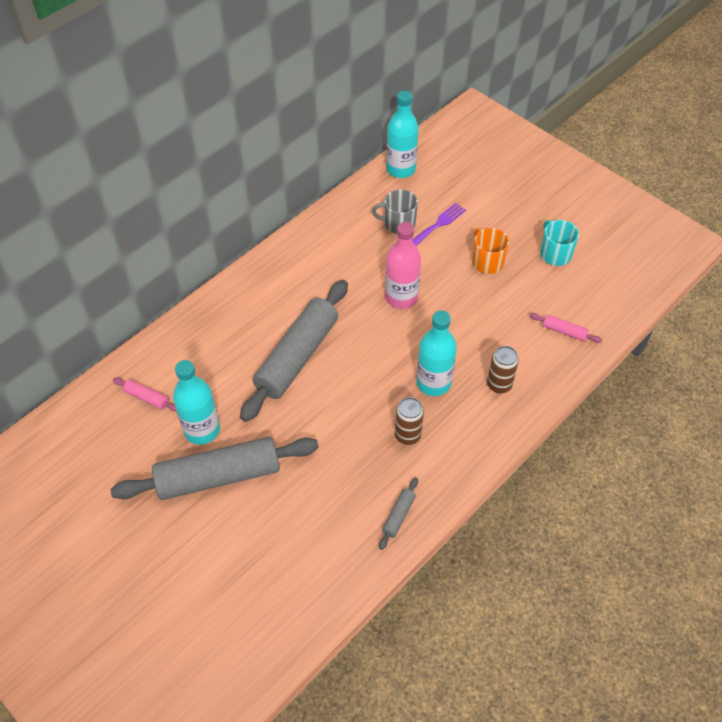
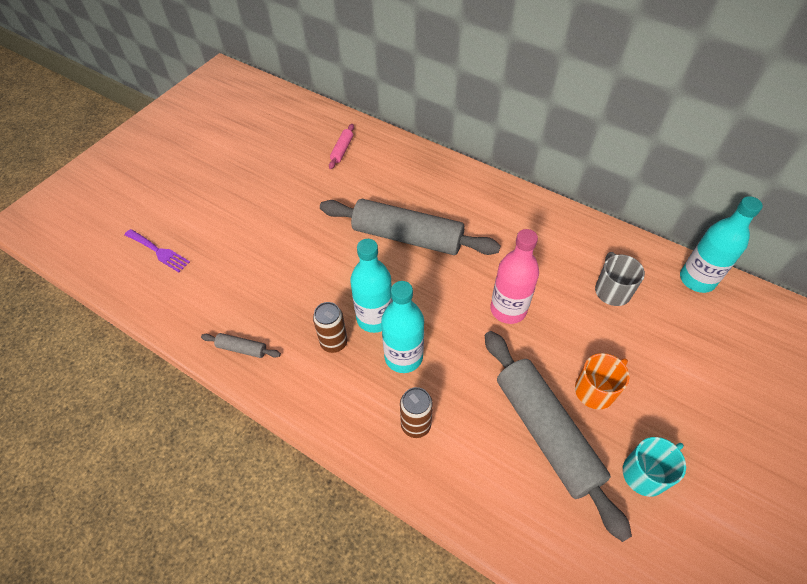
camera: 80 degrees right, 0 degrees up
grey rolling pin [110,437,319,500] -> grey rolling pin moved to [485,331,632,542]
turquoise bottle [173,360,220,445] -> turquoise bottle moved to [350,239,393,333]
purple fork [412,203,466,246] -> purple fork moved to [124,229,190,272]
pink rolling pin [530,313,602,343] -> none

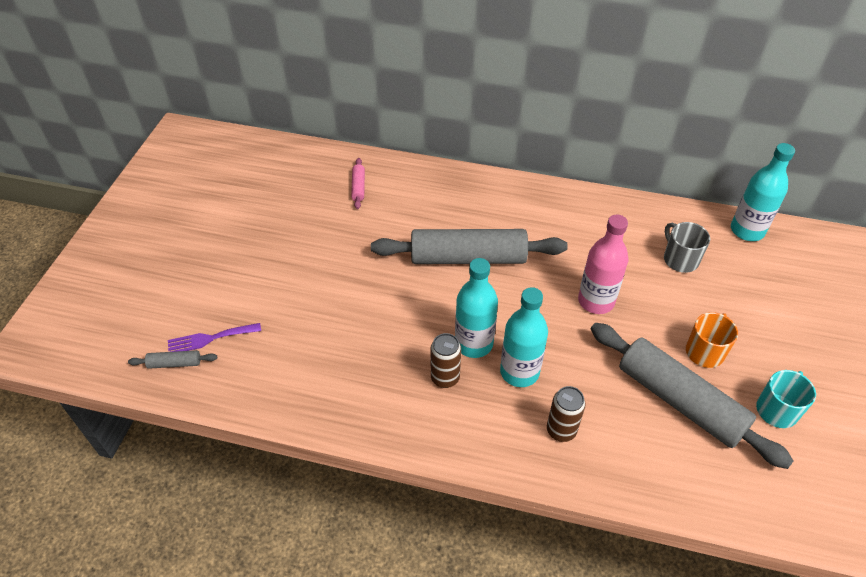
camera: 20 degrees left, 5 degrees down
purple fork [124,229,190,272] -> purple fork turned 150 degrees clockwise [168,323,261,352]
grey rolling pin [201,333,281,358] -> grey rolling pin moved to [128,350,217,369]

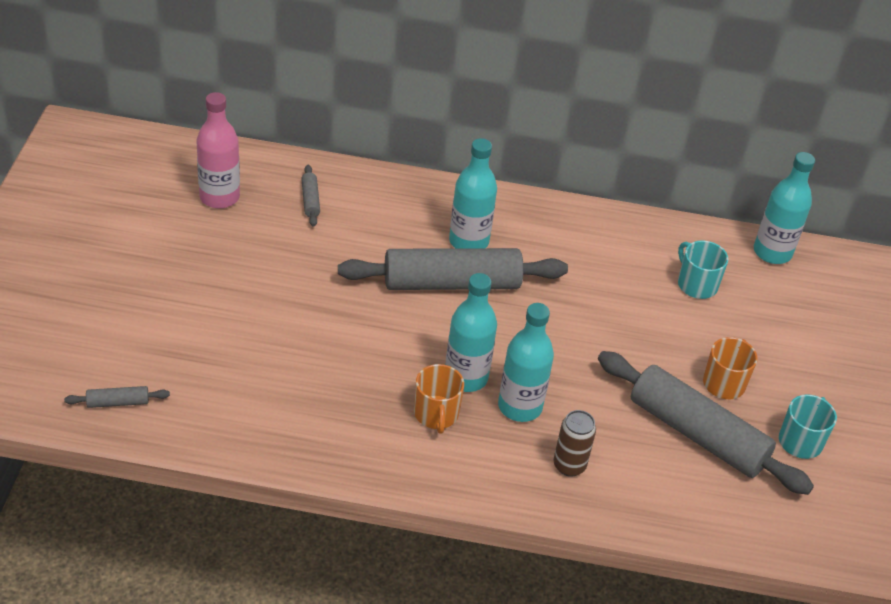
camera: 10 degrees left, 5 degrees down
purple fork [168,323,261,352] -> none
pink rolling pin [351,158,365,209] -> grey rolling pin [301,165,320,227]
brown can [431,333,461,388] -> orange mug [414,364,464,434]
pink bottle [578,214,628,314] -> pink bottle moved to [196,92,240,209]
grey mug [664,222,710,273] -> turquoise mug [678,240,728,299]
none -> turquoise bottle [449,138,497,248]

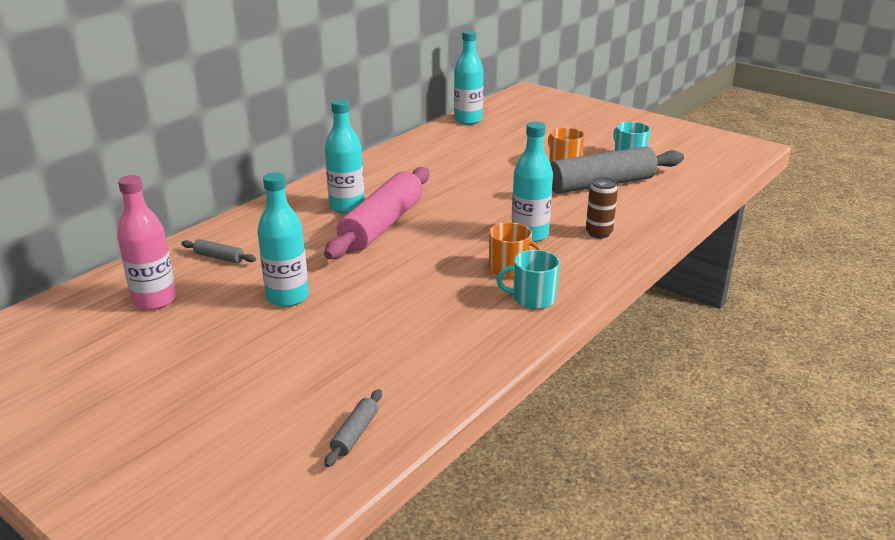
camera: 55 degrees left, 15 degrees down
grey rolling pin [338,248,568,290] -> pink rolling pin [324,167,429,259]
turquoise bottle [445,273,497,392] -> turquoise bottle moved to [257,172,309,307]
turquoise mug [678,240,728,299] -> turquoise mug moved to [496,250,560,309]

